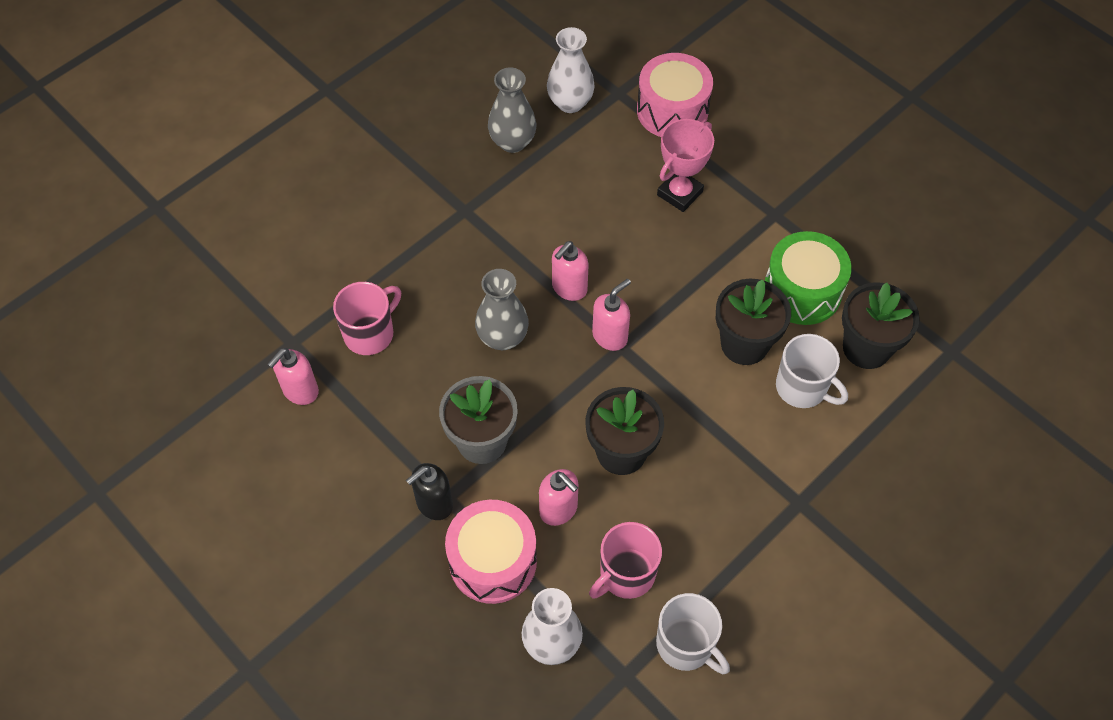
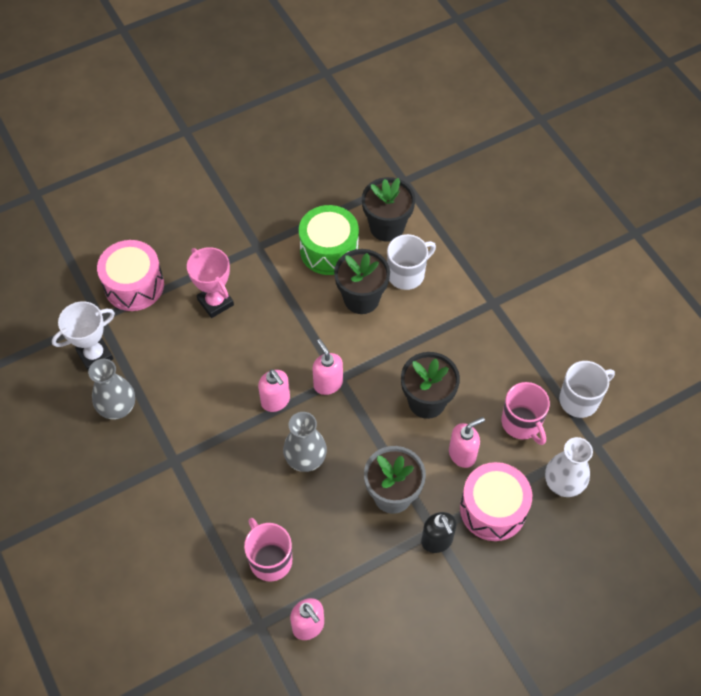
camera: 75 degrees left, 0 degrees up
white vase [547,27,595,113] -> white trophy [52,301,115,370]

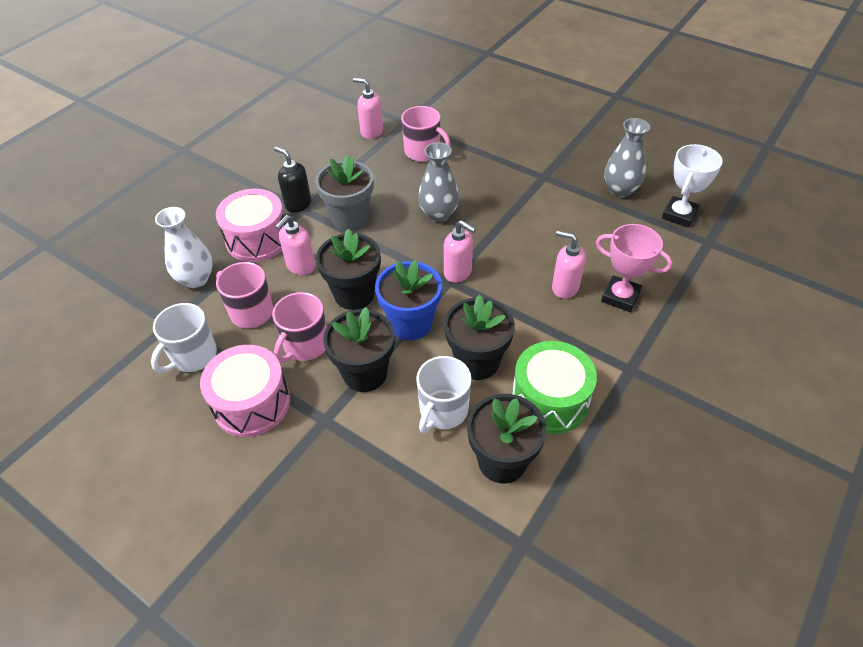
camera: 155 degrees right, 10 degrees down
pink drum [97,240,164,311] -> pink drum moved to [200,345,290,437]
pink soap dispenser [258,369,290,412] -> pink soap dispenser moved to [552,230,586,299]
none -> pink mug [272,292,327,363]
none -> black flower pot [323,307,395,392]
none -> blue flower pot [375,260,442,340]

